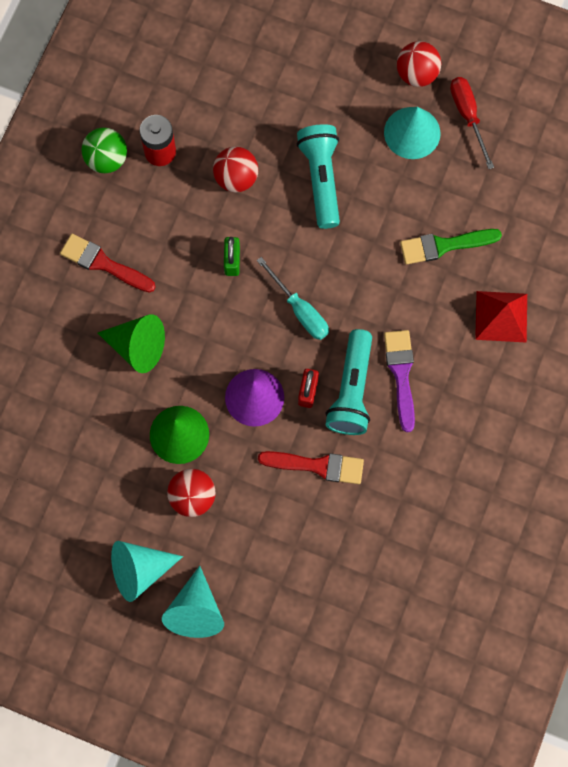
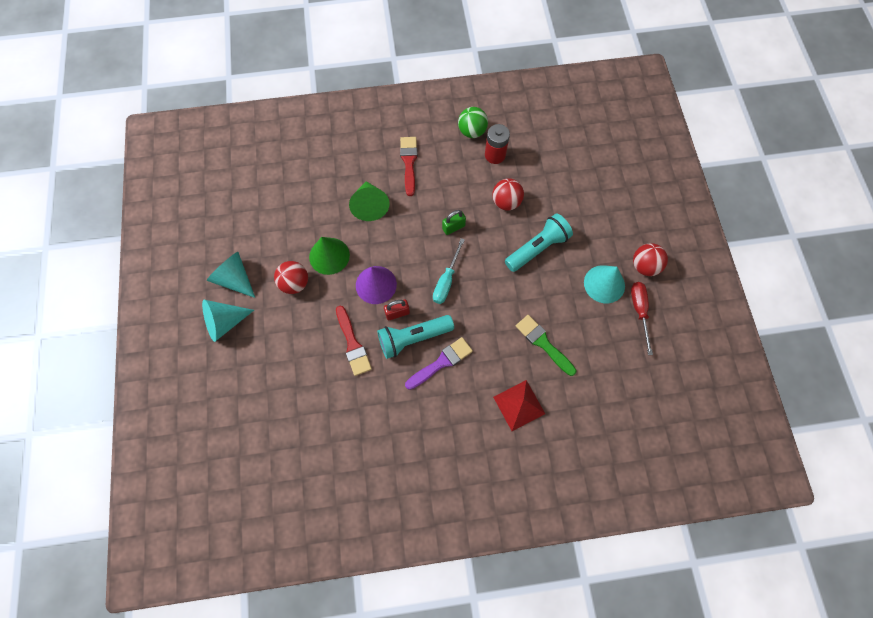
camera: 60 degrees right, 5 degrees down
red screwdriver [450,77,494,169] -> red screwdriver turned 45 degrees counterclockwise [631,282,653,355]

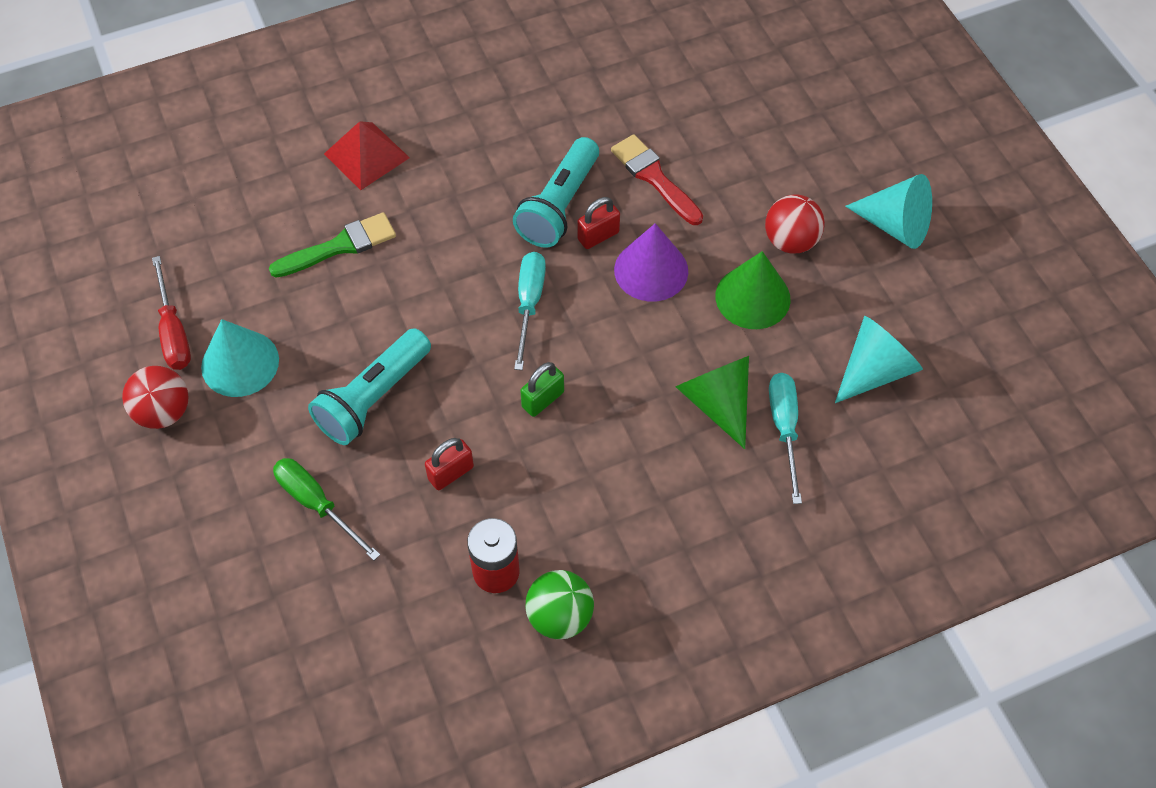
camera: 165 degrees right, 10 degrees down
turquoise cone [202,300,254,342] -> turquoise cone moved to [835,316,923,403]
turquoise flashlight [377,315,454,359] -> turquoise flashlight turned 150 degrees clockwise [513,137,599,248]
red brush [400,137,418,196] -> none
purple brush [405,337,473,390] -> none
red ball [492,178,524,211] -> red padlock [425,438,474,490]
green brush [516,315,576,376] -> green brush turned 60 degrees counterclockwise [269,212,396,278]
none -> green screwdriver [273,458,380,561]
none -> turquoise screwdriver [769,373,802,504]

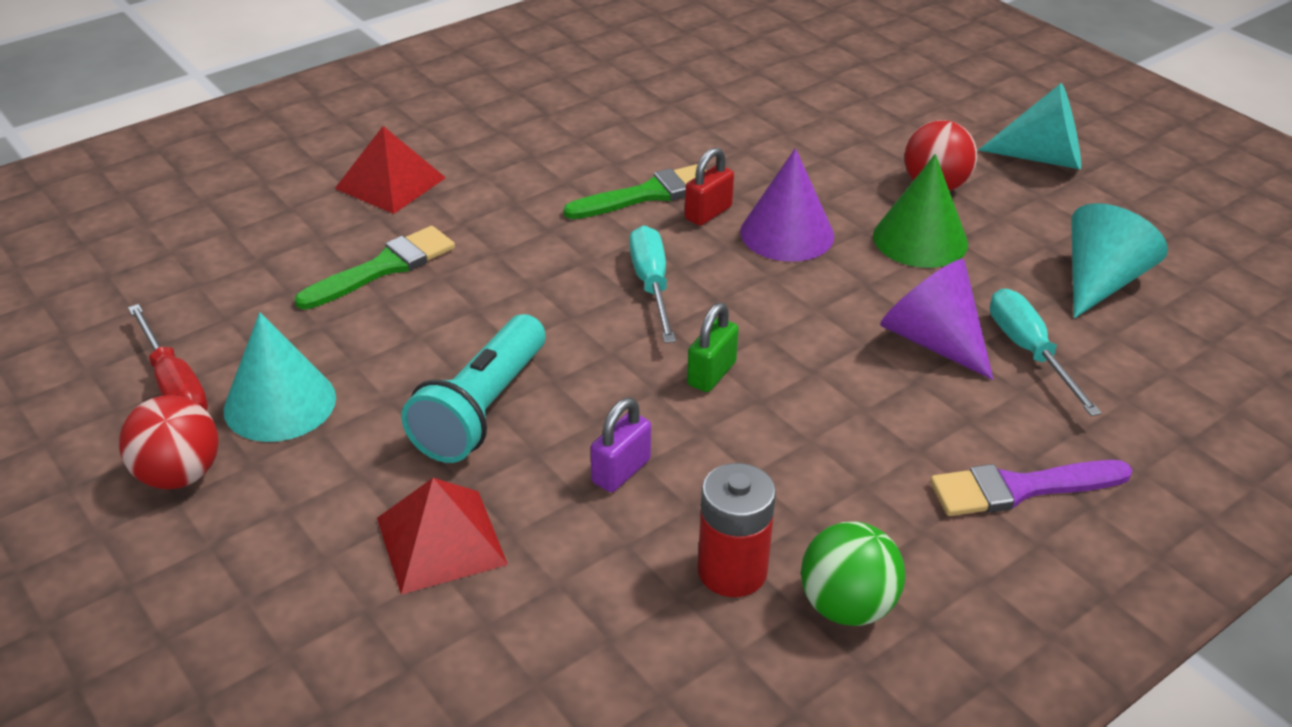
camera: 15 degrees left, 20 degrees down
green screwdriver [273,458,380,561] -> red pyramid [377,478,508,595]
red padlock [425,438,474,490] -> purple padlock [591,398,651,492]
turquoise flashlight [513,137,599,248] -> green brush [563,164,706,219]
red brush [611,134,703,225] -> none
green cone [675,356,749,449] -> purple cone [880,259,994,380]
none -> purple brush [930,460,1132,516]

